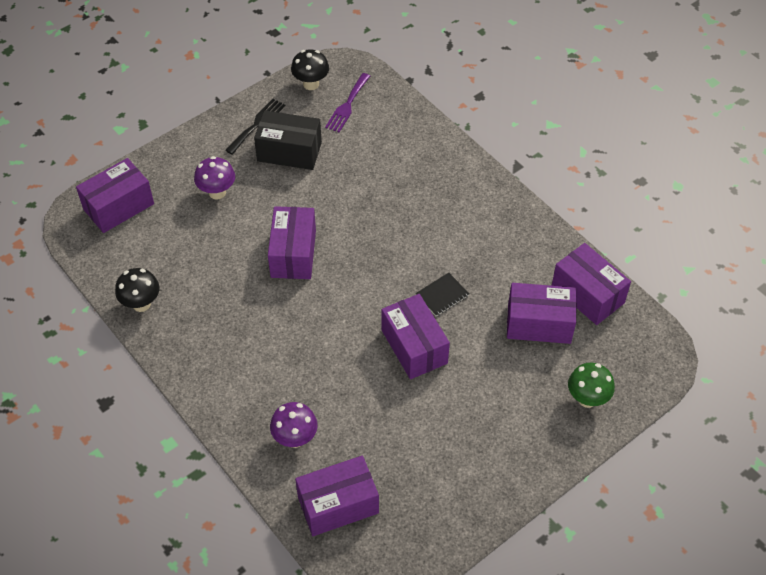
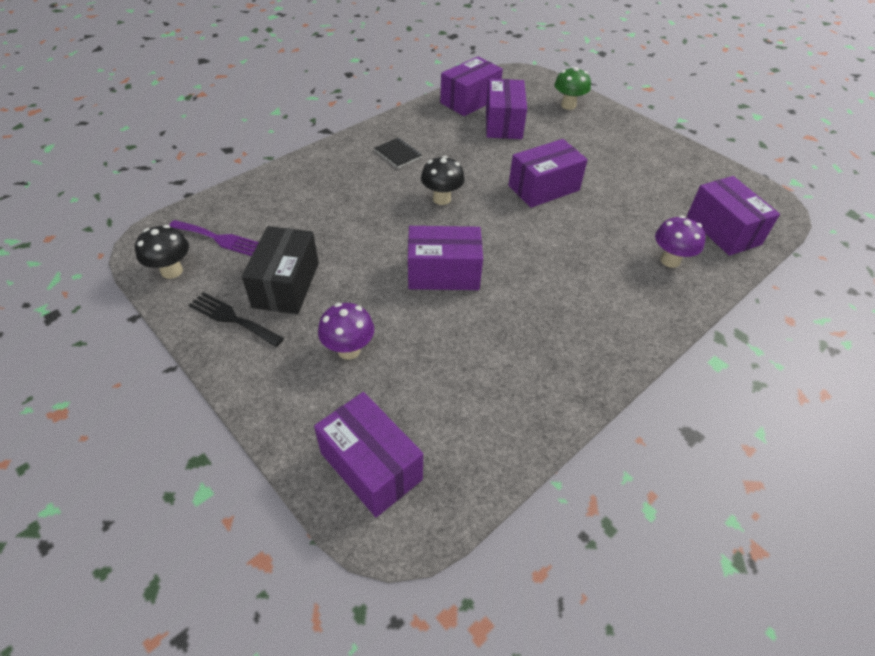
camera: 95 degrees left, 5 degrees down
black mushroom [115,268,160,312] -> black mushroom moved to [421,156,465,205]
black notebook [416,273,469,316] -> black notebook moved to [374,138,422,168]

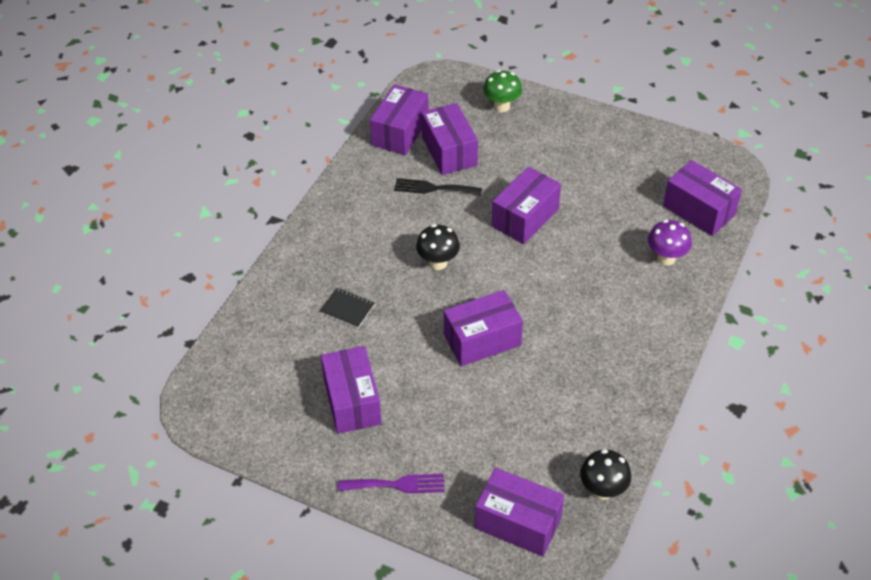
camera: 20 degrees left, 0 degrees up
black mushroom [135,225,189,279] -> black mushroom moved to [580,449,631,500]
purple fork [169,220,259,256] -> purple fork moved to [338,474,444,494]
black fork [189,292,284,347] -> black fork moved to [394,178,482,195]
black box [242,226,319,314] -> purple box [321,346,382,434]
purple mushroom [318,303,374,360] -> none
black notebook [374,138,422,168] -> black notebook moved to [320,288,375,328]

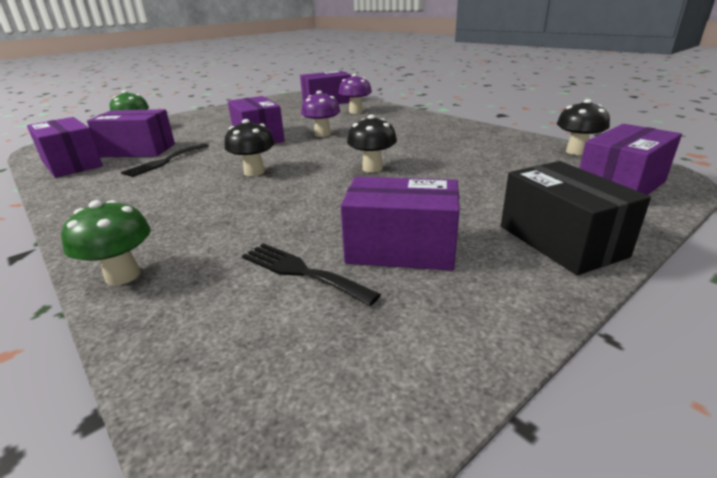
camera: 65 degrees left, 20 degrees down
black notebook [320,288,375,328] -> none
purple fork [338,474,444,494] -> black box [501,161,651,275]
purple box [444,290,523,366] -> black mushroom [347,115,397,173]
none -> green mushroom [61,200,151,286]
none -> black fork [242,243,381,306]
none -> purple mushroom [301,91,340,137]

